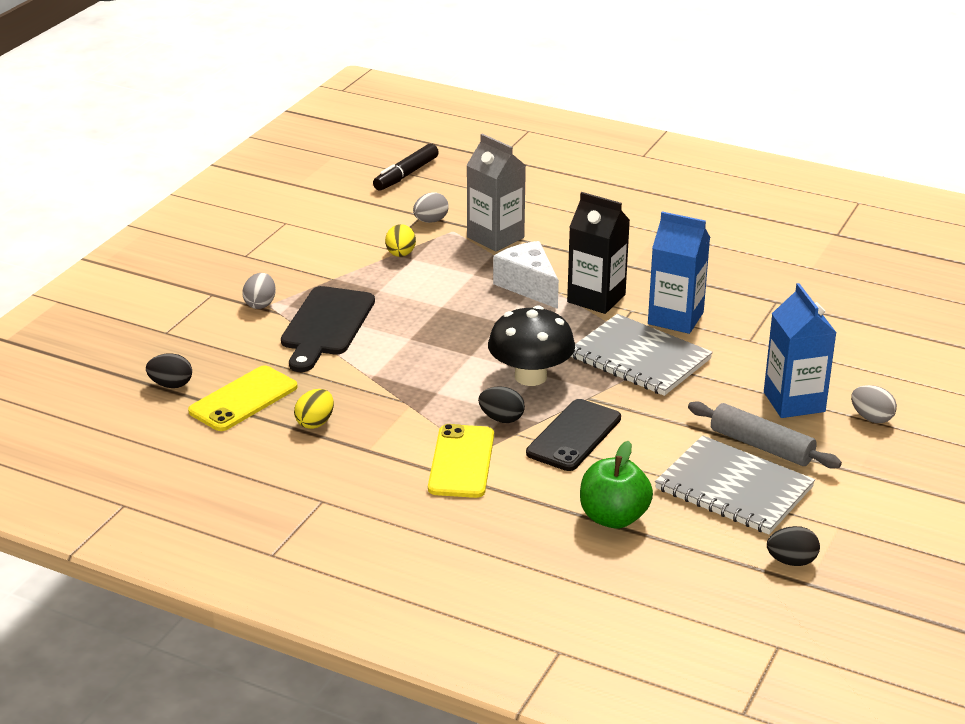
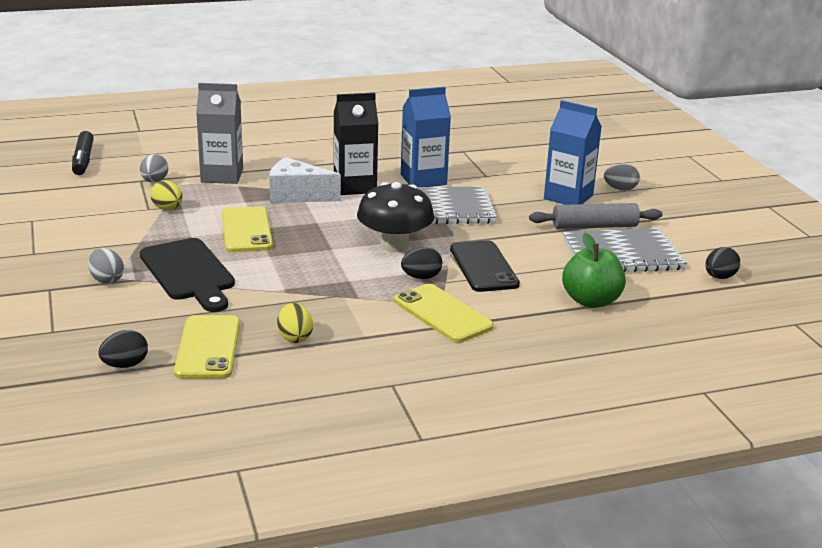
camera: 45 degrees left, 5 degrees down
none -> yellow phone [222,206,273,252]

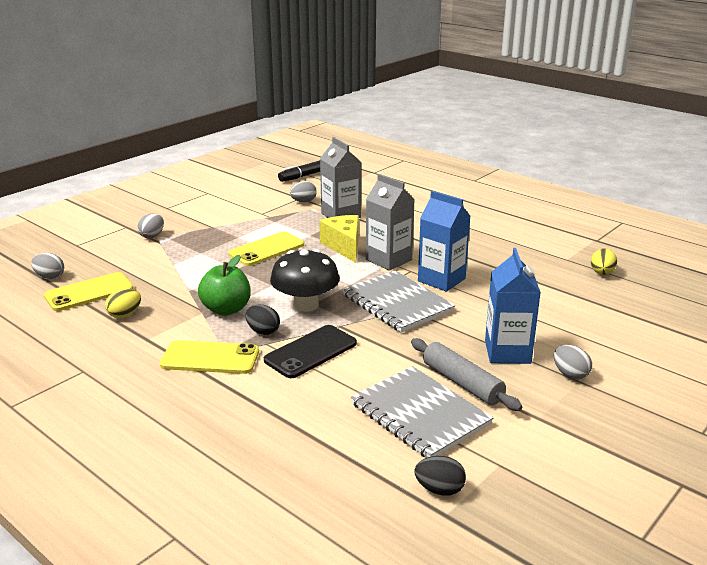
camera: 60 degrees right, 0 degrees up
black egg [98,330,148,368] -> grey egg [31,253,64,279]
black cutting board [140,238,235,312] -> none
yellow egg [150,181,183,210] -> yellow egg moved to [591,249,617,275]
white cheese [269,157,341,203] -> yellow cheese [319,215,359,263]
black carton [334,93,379,195] -> grey carton [366,174,415,271]
yellow phone [394,284,494,343] -> yellow phone turned 75 degrees clockwise [160,340,259,374]
green apple [562,233,626,308] -> green apple moved to [198,255,251,316]

